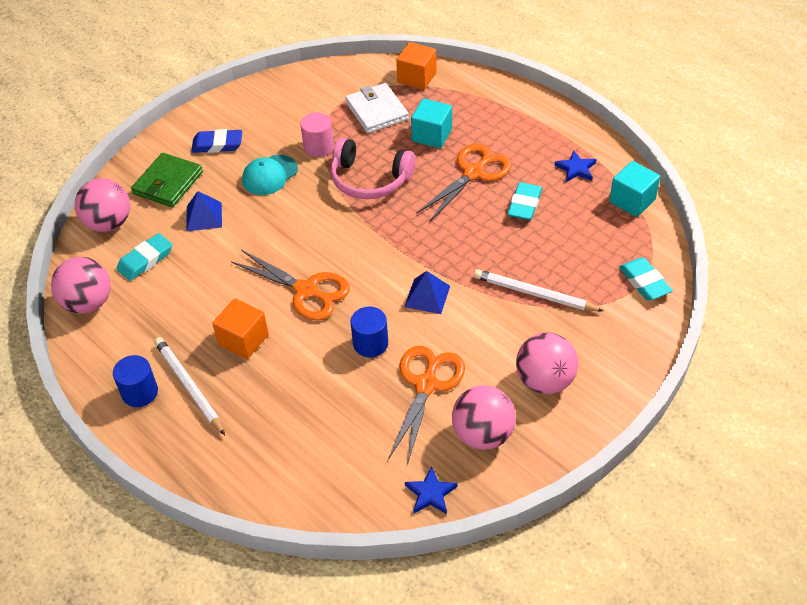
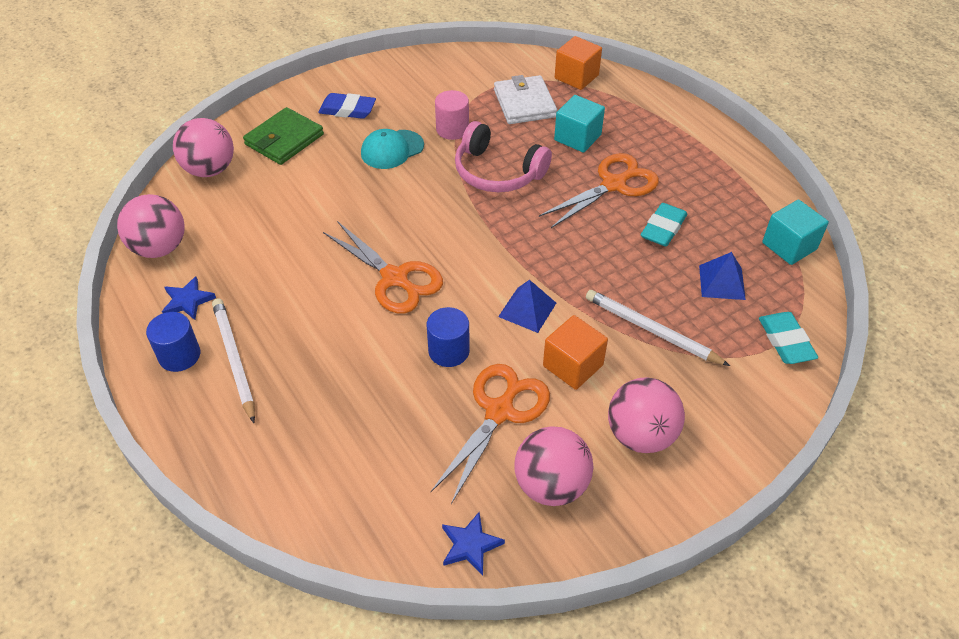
camera: 10 degrees right, 0 degrees up
turquoise eraser [117,233,172,281] -> none
blue pyramid [186,191,222,231] -> blue pyramid moved to [699,252,746,300]
orange cube [212,298,269,359] -> orange cube moved to [543,315,608,390]
blue star [554,150,597,182] -> blue star moved to [162,276,216,320]

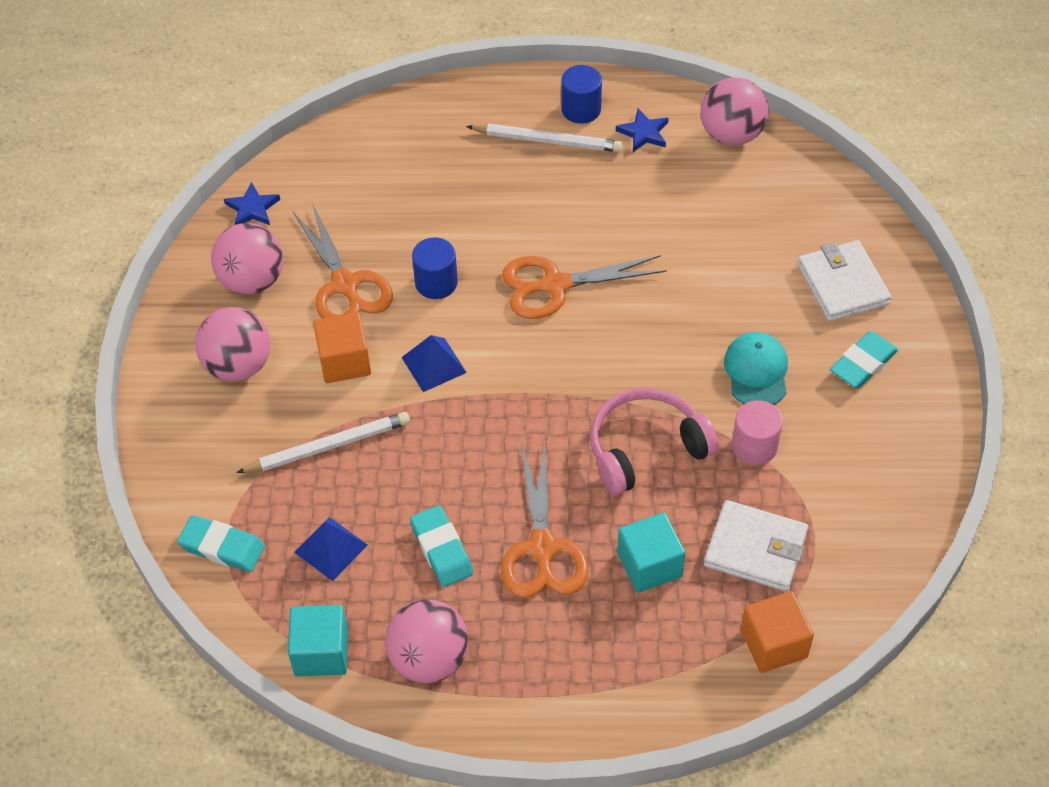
camera: 125 degrees right, 5 degrees up
pink ball [173,118,234,177] -> pink ball moved to [385,599,468,683]
green wallet [243,107,324,165] -> white wallet [797,240,892,322]
blue eraser [318,93,376,119] -> turquoise eraser [830,331,898,388]

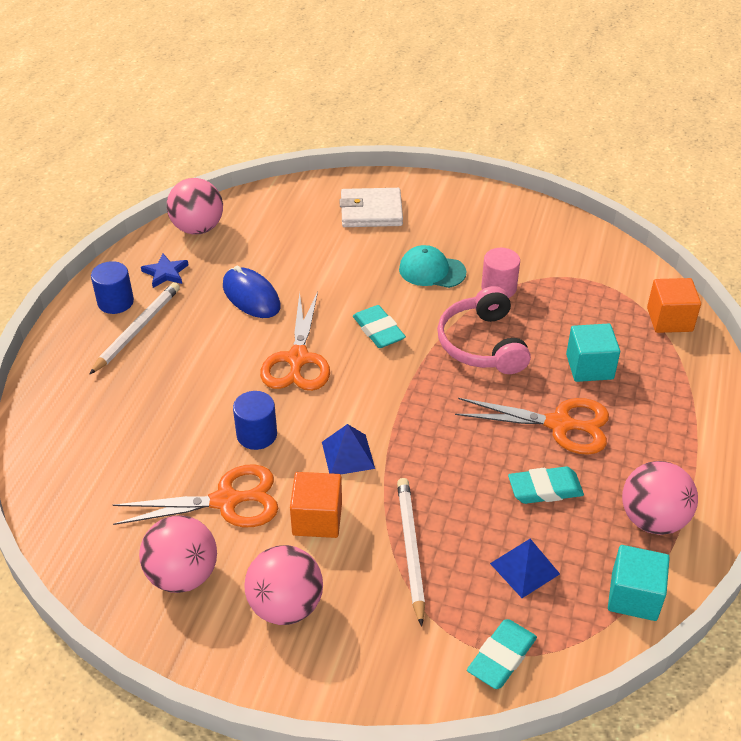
camera: 75 degrees left, 10 degrees down
blue star [224,182,280,225] -> none
white wallet [704,500,808,592] -> none
turquoise eraser [830,331,898,388] -> turquoise eraser moved to [353,305,406,348]
none -> blue mouse [223,266,280,318]

